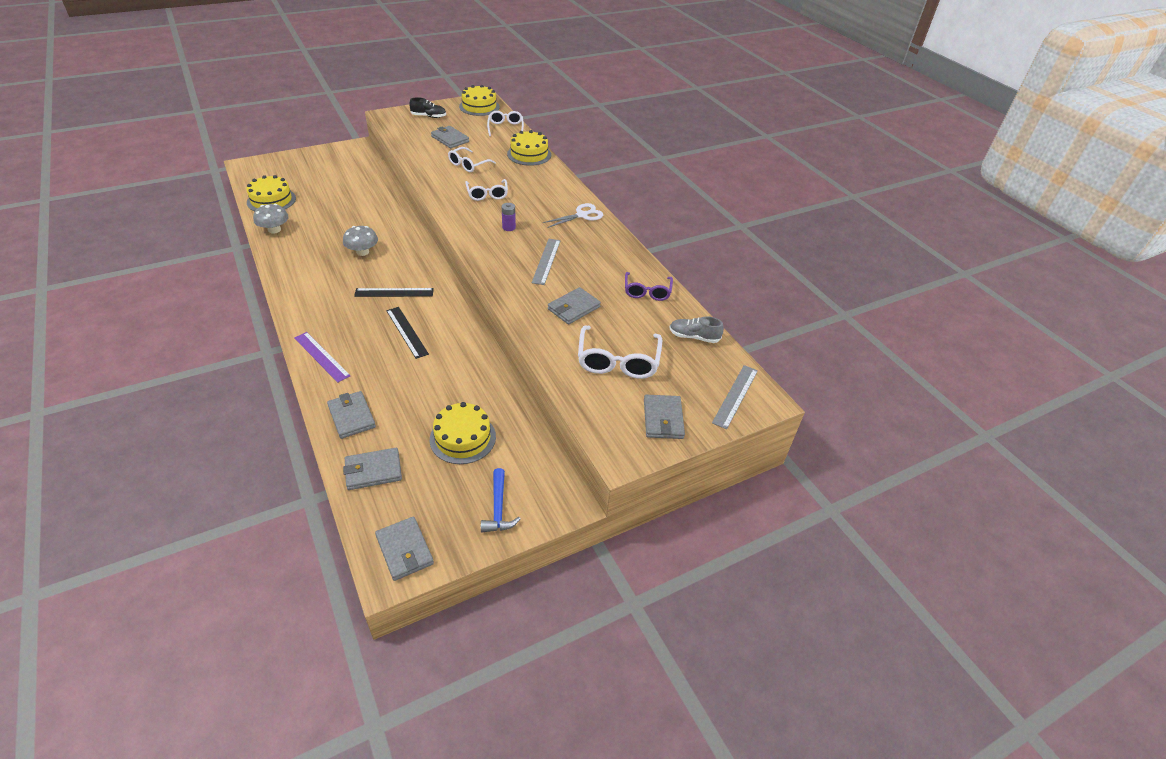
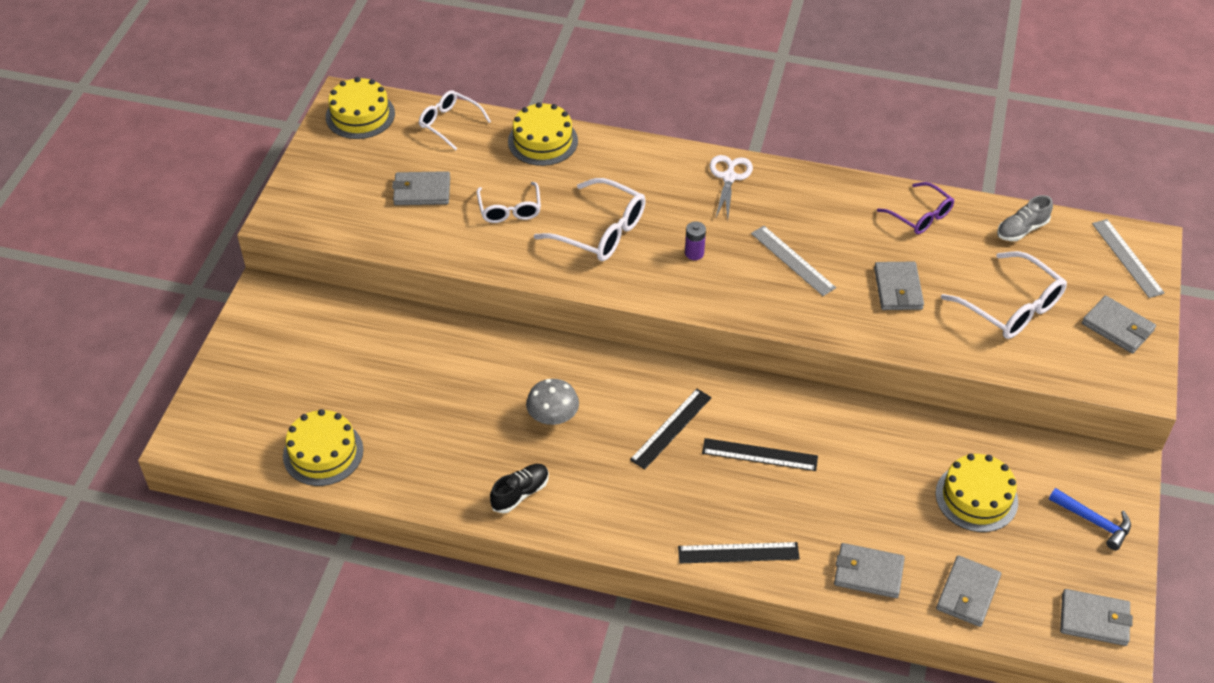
camera: 45 degrees left, 5 degrees up
grey mushroom [253,204,289,234] -> none
purple ruler [294,332,351,383] -> black ruler [678,542,800,563]
black shoe [409,97,446,118] -> black shoe moved to [490,464,549,513]
white glasses [465,179,508,201] -> white glasses [534,178,646,261], size x1.53

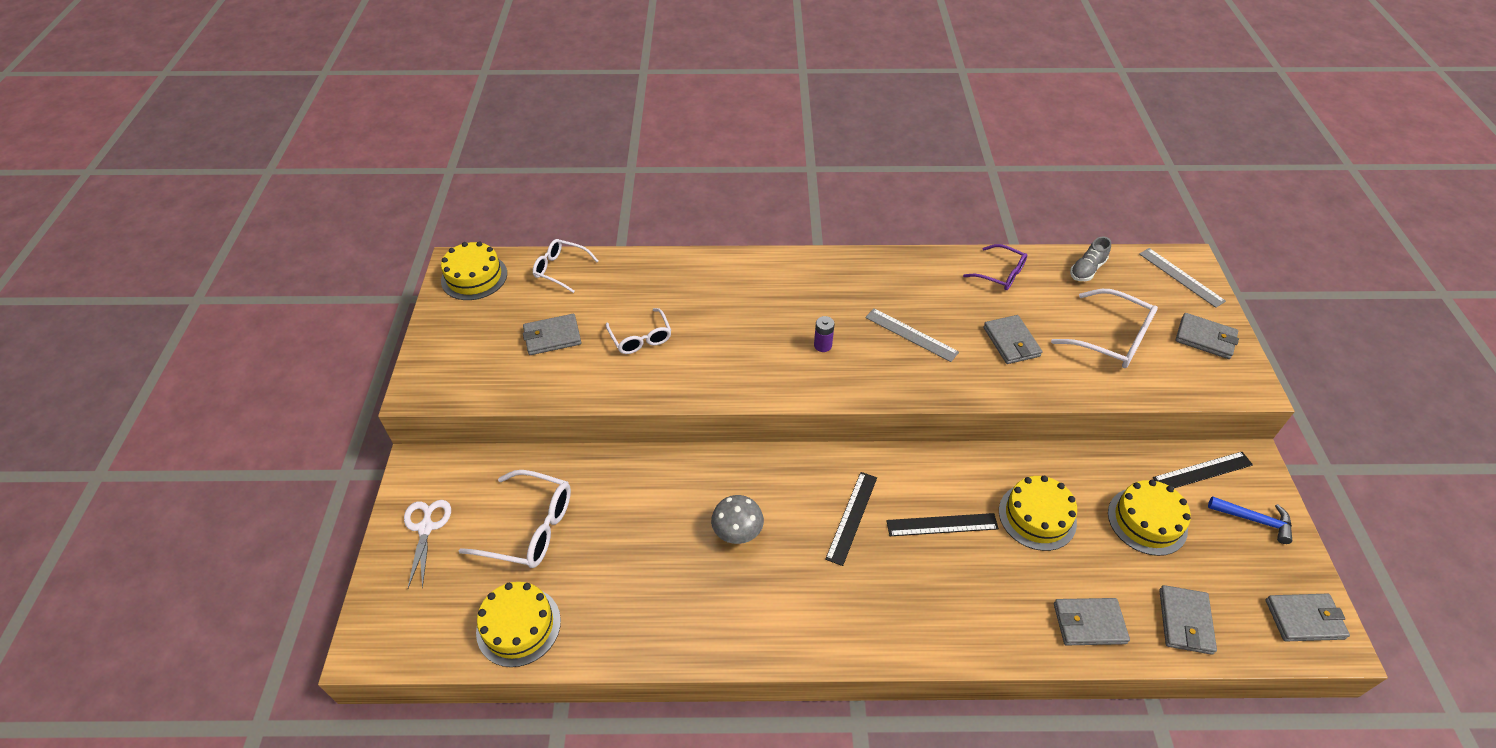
camera: 15 degrees left, 0 degrees up
black shoe [490,464,549,513] -> none
yellow cake [508,102,578,166] -> yellow cake moved to [999,476,1077,551]
white glasses [534,178,646,261] -> white glasses moved to [459,470,571,568]
black ruler [678,542,800,563] -> black ruler moved to [1153,452,1253,488]
white scissors [710,155,753,219] -> white scissors moved to [404,500,451,588]

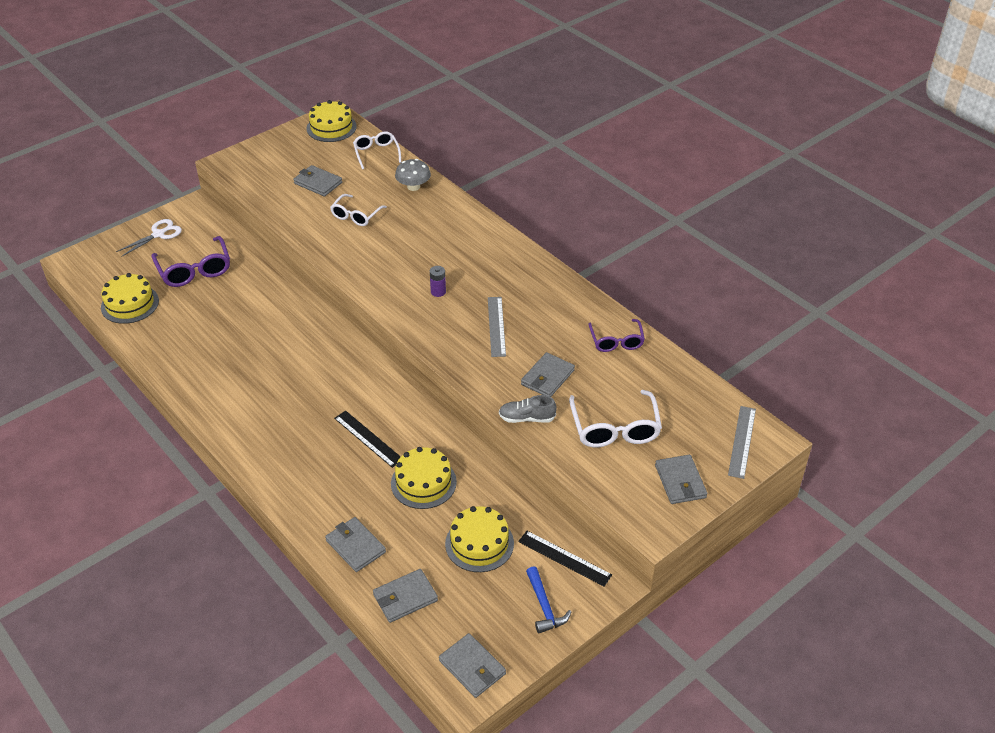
camera: 50 degrees right, 5 degrees down
white glasses [459,470,571,568] -> purple glasses [152,236,230,287]
grey mushroom [711,495,764,544] -> grey mushroom moved to [395,159,431,191]
black ruler [825,472,877,566] -> none
grey shoe [1070,237,1111,281] -> grey shoe moved to [499,395,557,423]

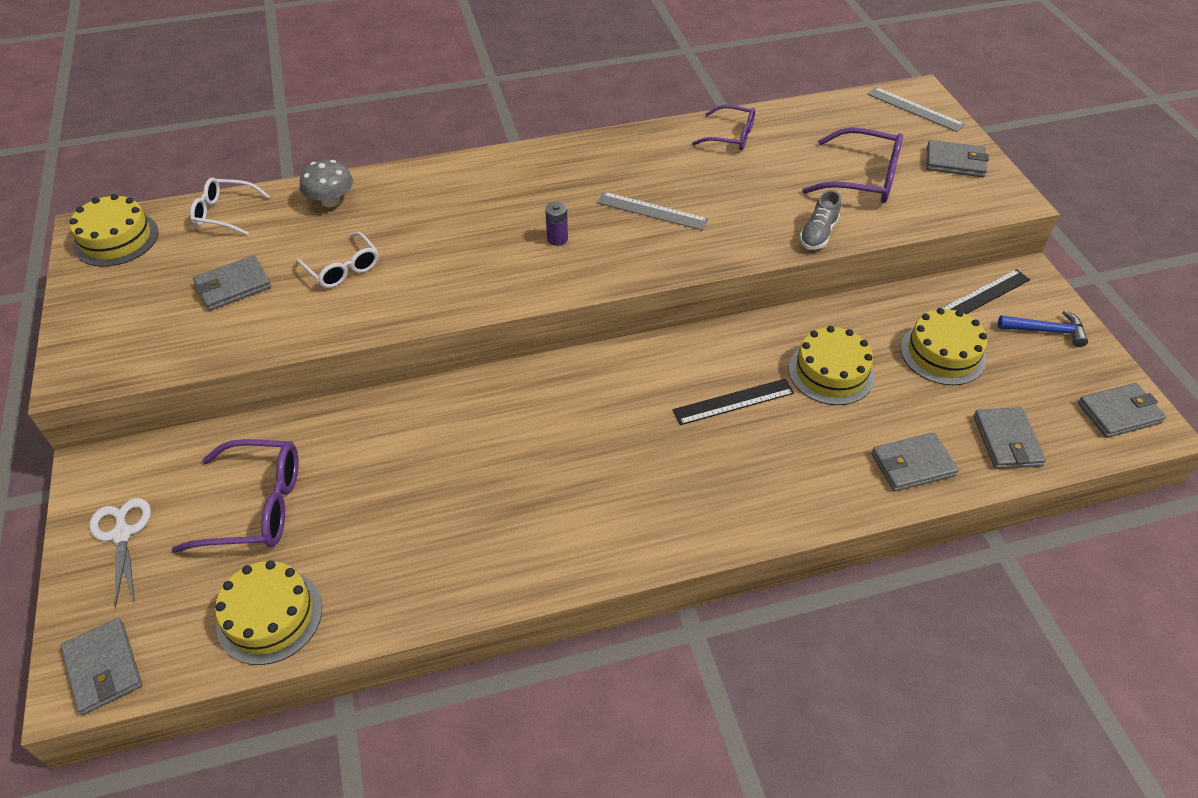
camera: 65 degrees left, 5 degrees up
grey wallet [521,352,575,397] -> grey wallet moved to [61,618,142,715]
white glasses [569,390,662,447] -> purple glasses [802,127,903,203]

